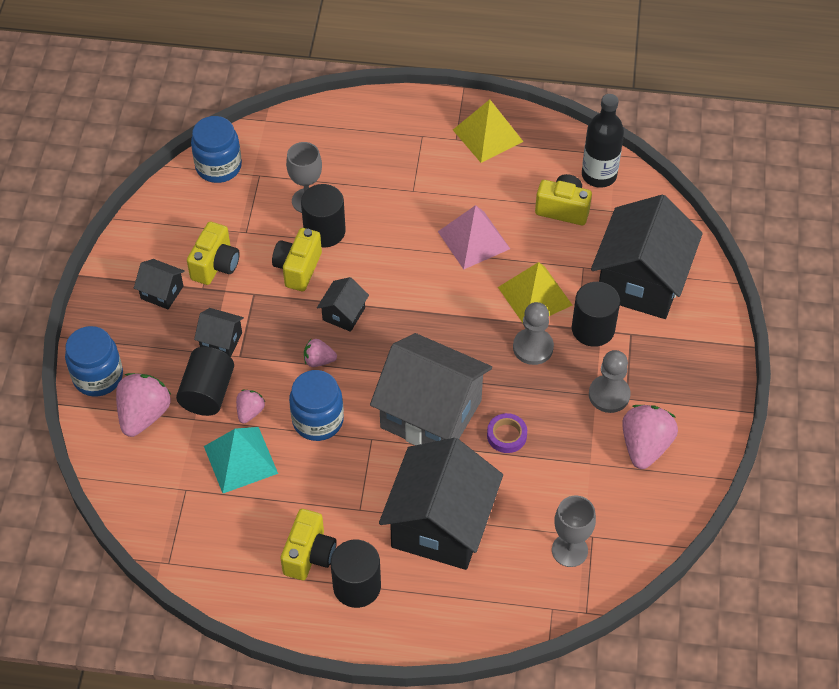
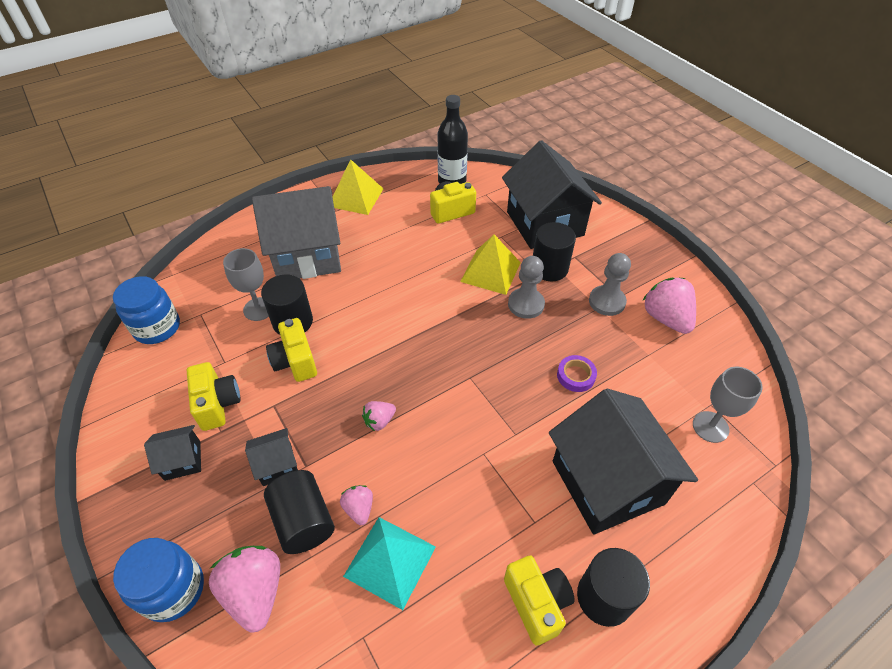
camera: 40 degrees left, 5 degrees down
blue jar [289,370,344,441] -> none
black house [317,277,369,332] -> none
grey house [370,333,492,445] -> grey house moved to [252,186,341,279]
pink pyramid [438,205,510,269] -> none

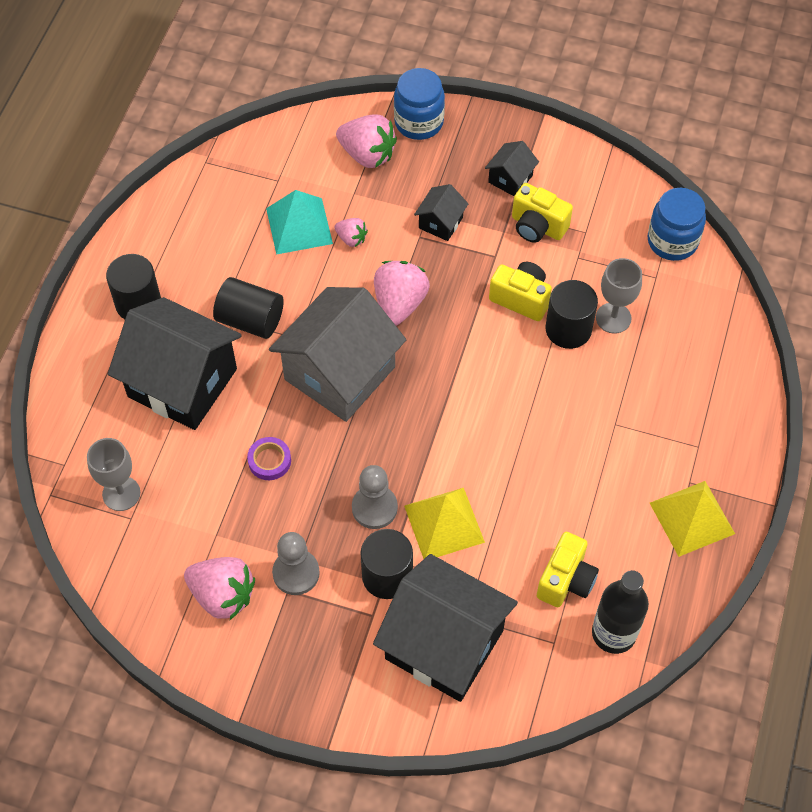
camera: 140 degrees right, 10 degrees up
grey house [252,186,341,279] -> grey house moved to [269,287,406,422]
black cylinder [264,470,335,554] -> black cylinder moved to [213,277,284,339]
pink strawberry [362,401,396,431] -> pink strawberry [374,261,430,326], size x1.87
yellow camera [504,555,575,646] -> none

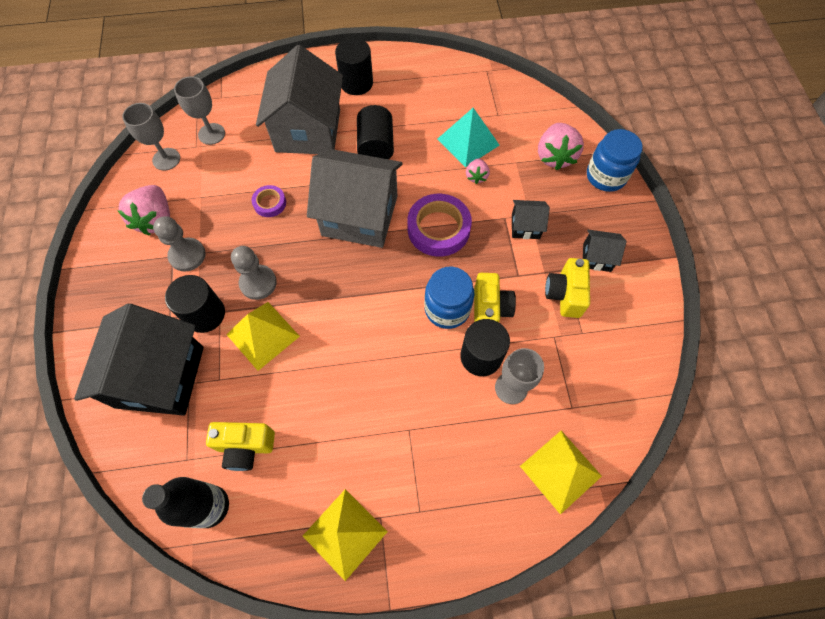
camera: 65 degrees right, 5 degrees up
black house [108,297,242,430] -> grey house [256,45,343,154]
pink strawberry [374,261,430,326] -> purple tape [407,194,472,257]
blue jar [647,188,706,261] -> blue jar moved to [424,267,474,329]
none -> grey goblet [122,103,180,170]
none -> yellow pyramid [520,431,602,515]

